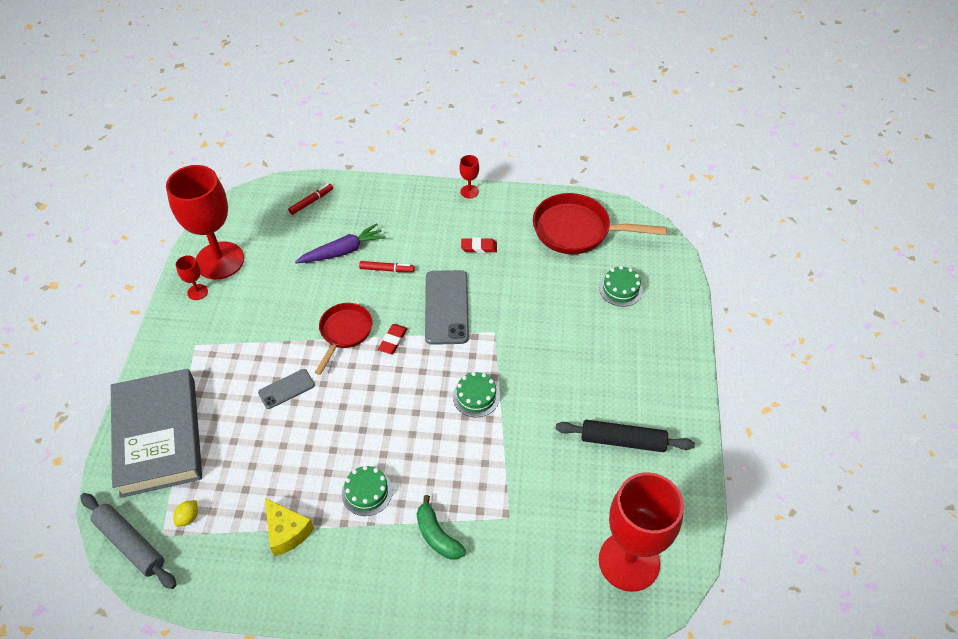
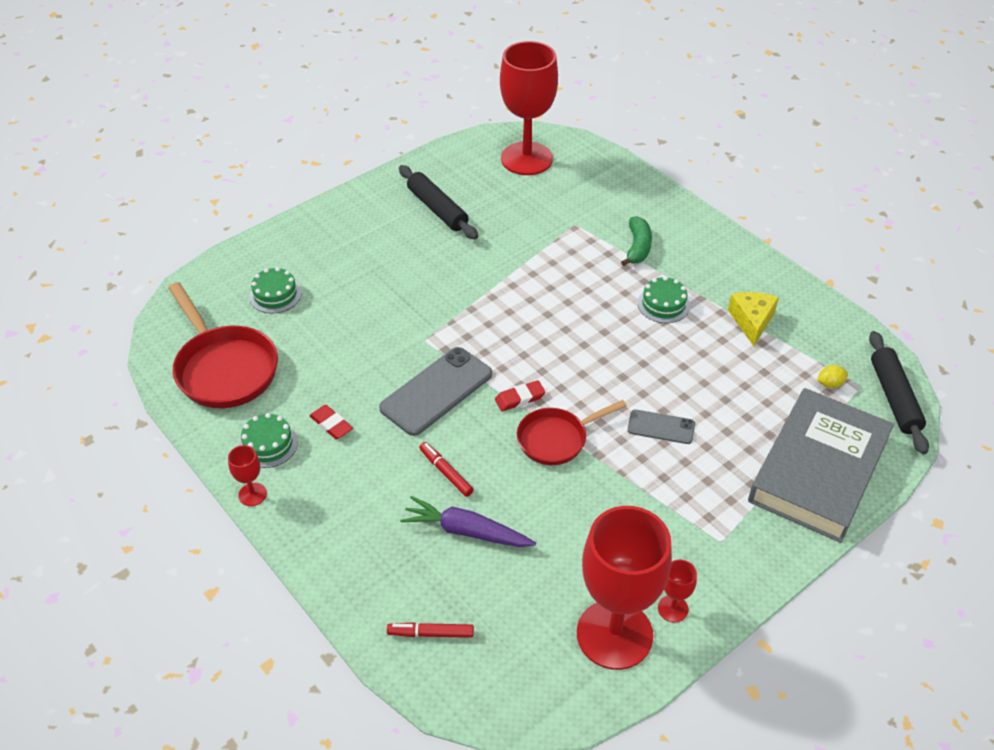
camera: 135 degrees left, 5 degrees down
grey rolling pin [80,493,176,589] -> black rolling pin [869,331,929,454]
green cake [453,372,500,417] -> green cake moved to [239,413,298,468]

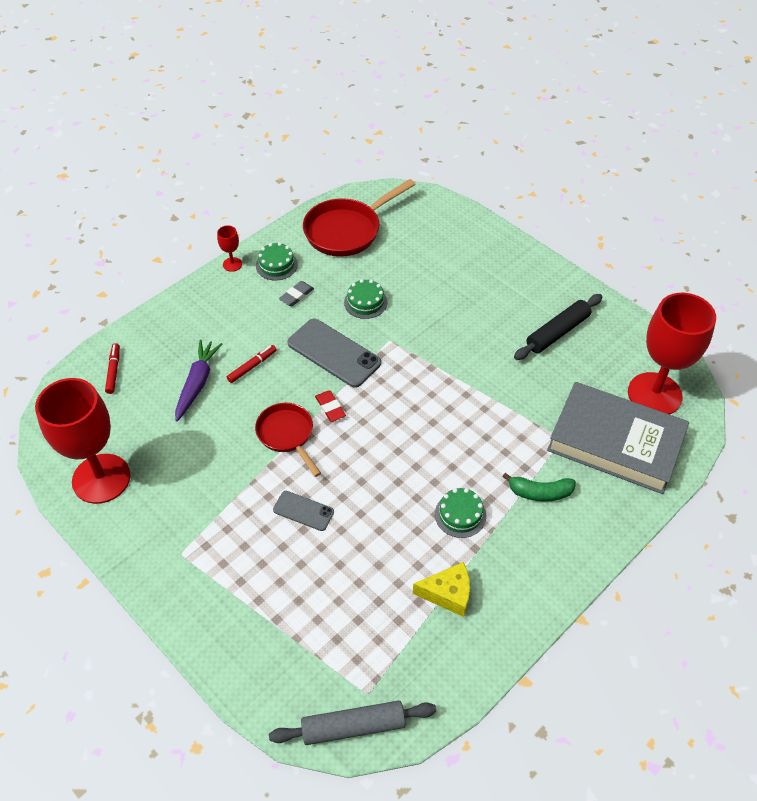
camera: 85 degrees right, 5 degrees up
green cake [249,267,301,313] -> green cake moved to [344,279,387,319]
red eraser [309,405,353,439] -> grey eraser [279,281,314,306]
grey phone [628,409,695,444] -> grey phone turned 75 degrees counterclockwise [273,491,334,531]
red goblet [658,560,697,623] -> none
grey book [748,388,894,543] -> grey book moved to [547,382,689,494]
yellow lemon [817,365,848,388] -> none
black rolling pin [869,331,929,454] -> grey rolling pin [269,701,436,745]

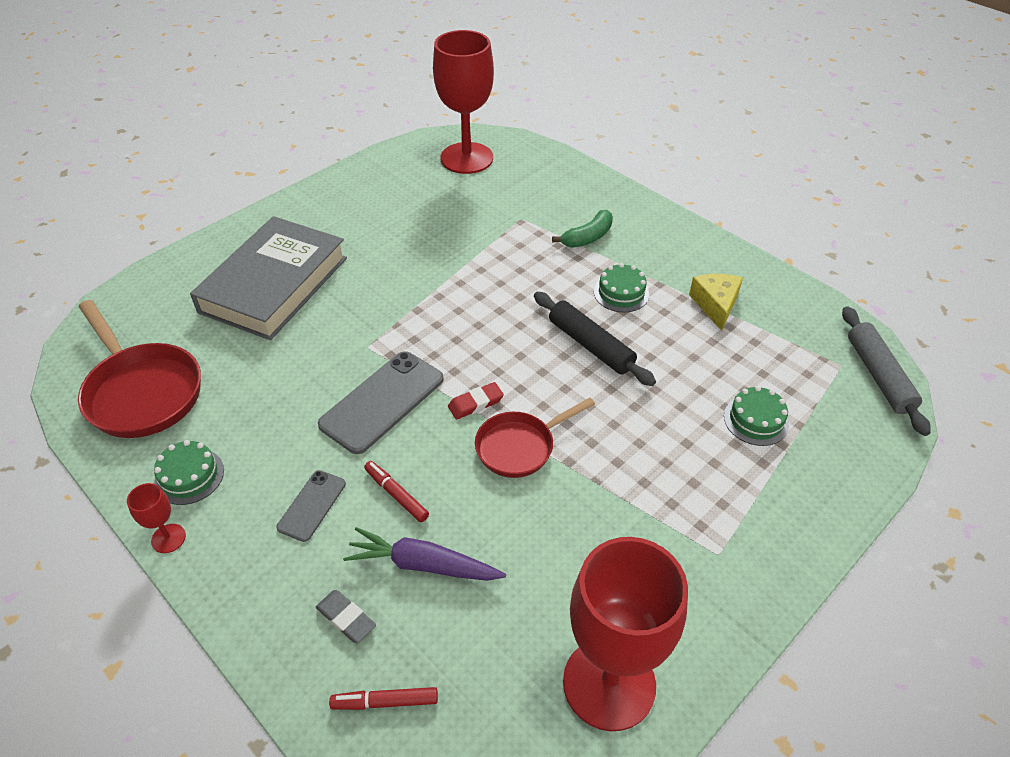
camera: 90 degrees left, 5 degrees down
grey phone [273,491,334,531] -> grey phone moved to [276,470,346,542]
grey eraser [279,281,314,306] -> grey eraser moved to [316,590,376,643]
green cake [344,279,387,319] -> green cake moved to [724,386,789,446]
green banana [502,473,576,502] -> green banana turned 45 degrees clockwise [552,210,613,248]
black rolling pin [514,294,602,360] -> black rolling pin moved to [534,292,656,386]
grey book [547,382,689,494] -> grey book moved to [190,216,347,340]

